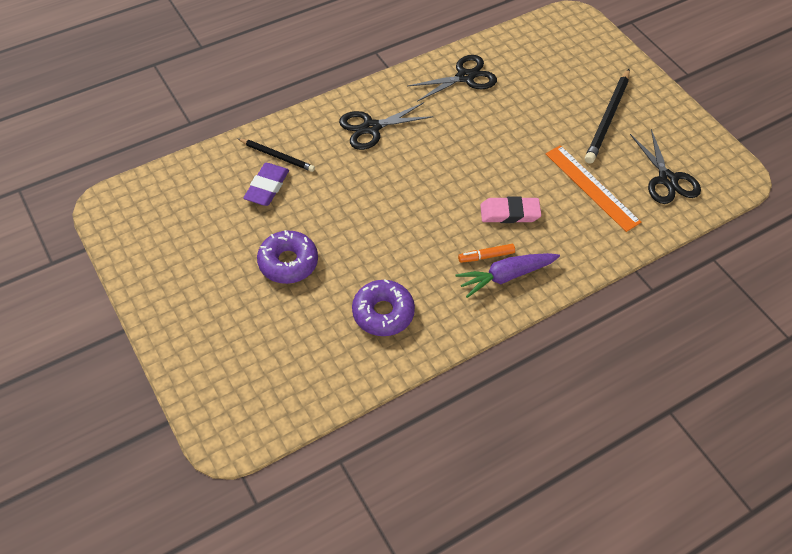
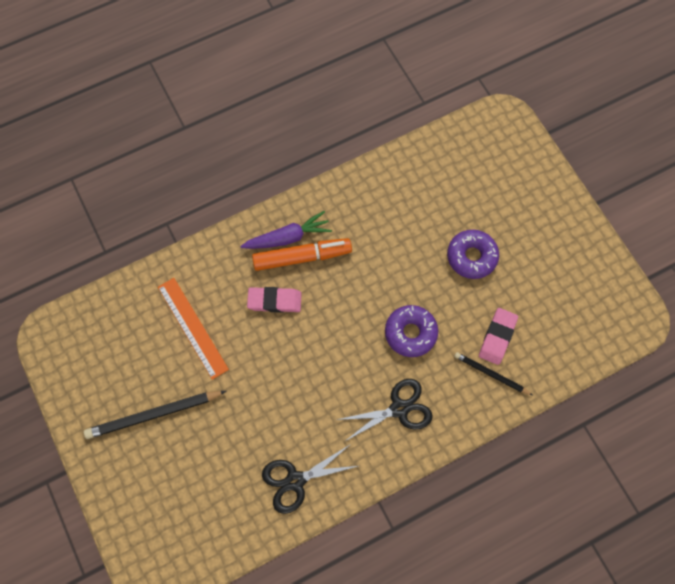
camera: 175 degrees left, 15 degrees up
purple eraser [243,163,289,206] -> pink eraser [479,308,518,365]
purple donut [352,279,415,336] -> purple donut moved to [385,305,438,357]
orange marker [458,244,515,263] -> orange marker [252,238,352,271], size x2.00
black pencil [585,69,630,164] -> black pencil turned 135 degrees counterclockwise [84,391,226,439]
black scissors [630,129,701,204] -> none

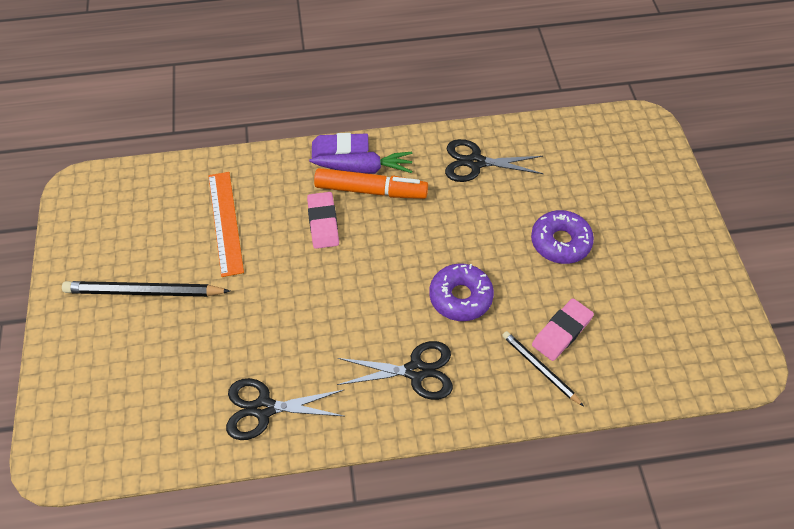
camera: 20 degrees right, 15 degrees down
pink eraser [247,287,302,313] -> pink eraser turned 60 degrees clockwise [307,192,339,249]
none -> purple eraser [312,133,369,158]
none -> black scissors [445,139,544,182]

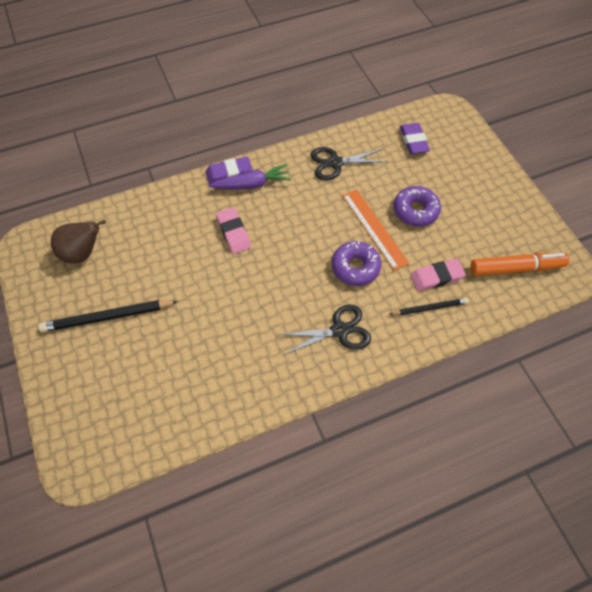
camera: 15 degrees left, 5 degrees up
orange ruler [208,172,244,277] -> orange ruler moved to [343,189,409,270]
black scissors [226,378,345,440] -> none
orange marker [314,168,428,199] -> orange marker moved to [471,253,569,276]
black pencil [502,331,584,406] -> black pencil turned 135 degrees clockwise [390,298,468,315]
pink eraser [532,298,594,361] -> pink eraser turned 45 degrees clockwise [410,259,466,291]
none -> brown pear [51,220,106,264]
none -> purple eraser [400,123,430,154]

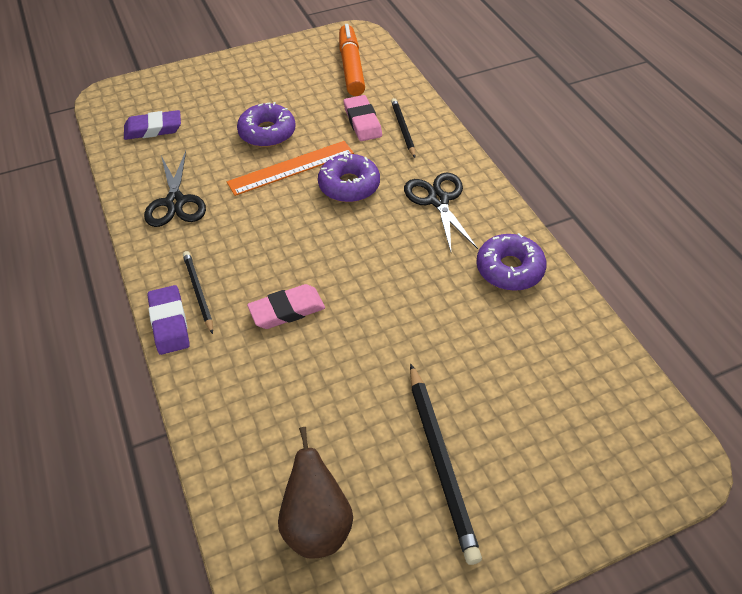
camera: 90 degrees left, 10 degrees down
purple carrot [209,164,291,190] -> black pencil [183,251,213,334]
none -> purple donut [476,233,547,291]

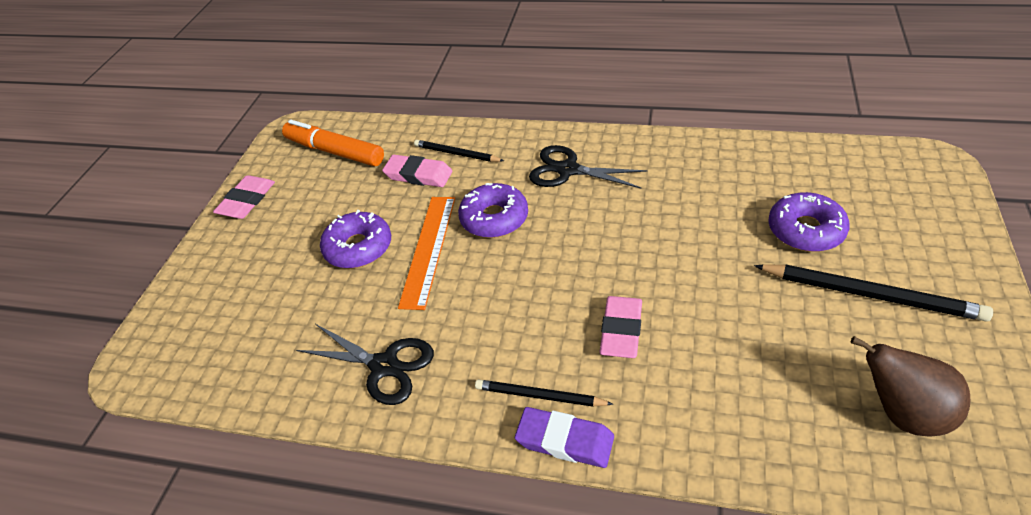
camera: 50 degrees left, 5 degrees down
purple eraser [124,110,181,140] -> none
purple donut [476,233,547,291] -> purple donut moved to [768,192,850,252]
none -> pink eraser [213,175,275,219]

